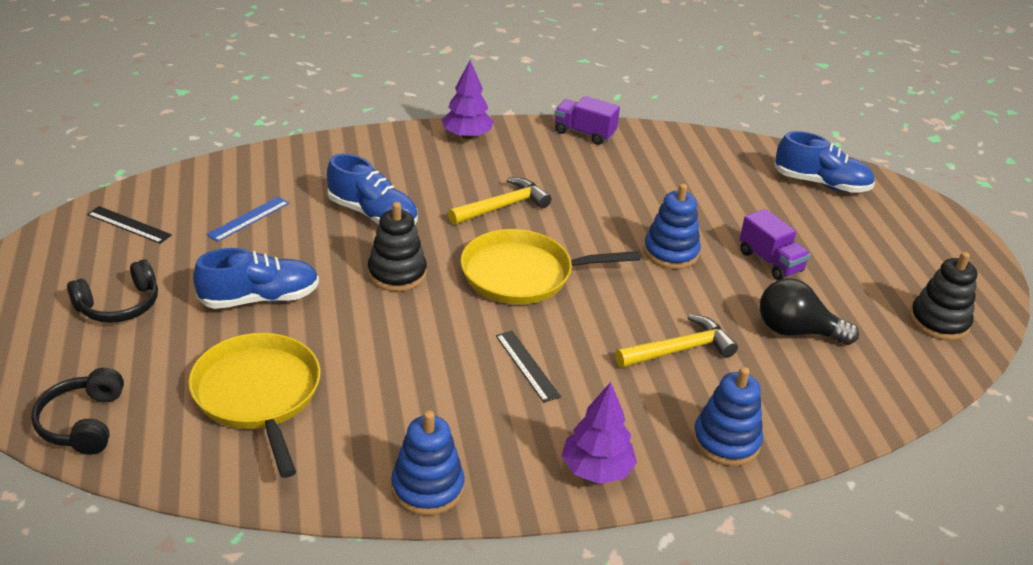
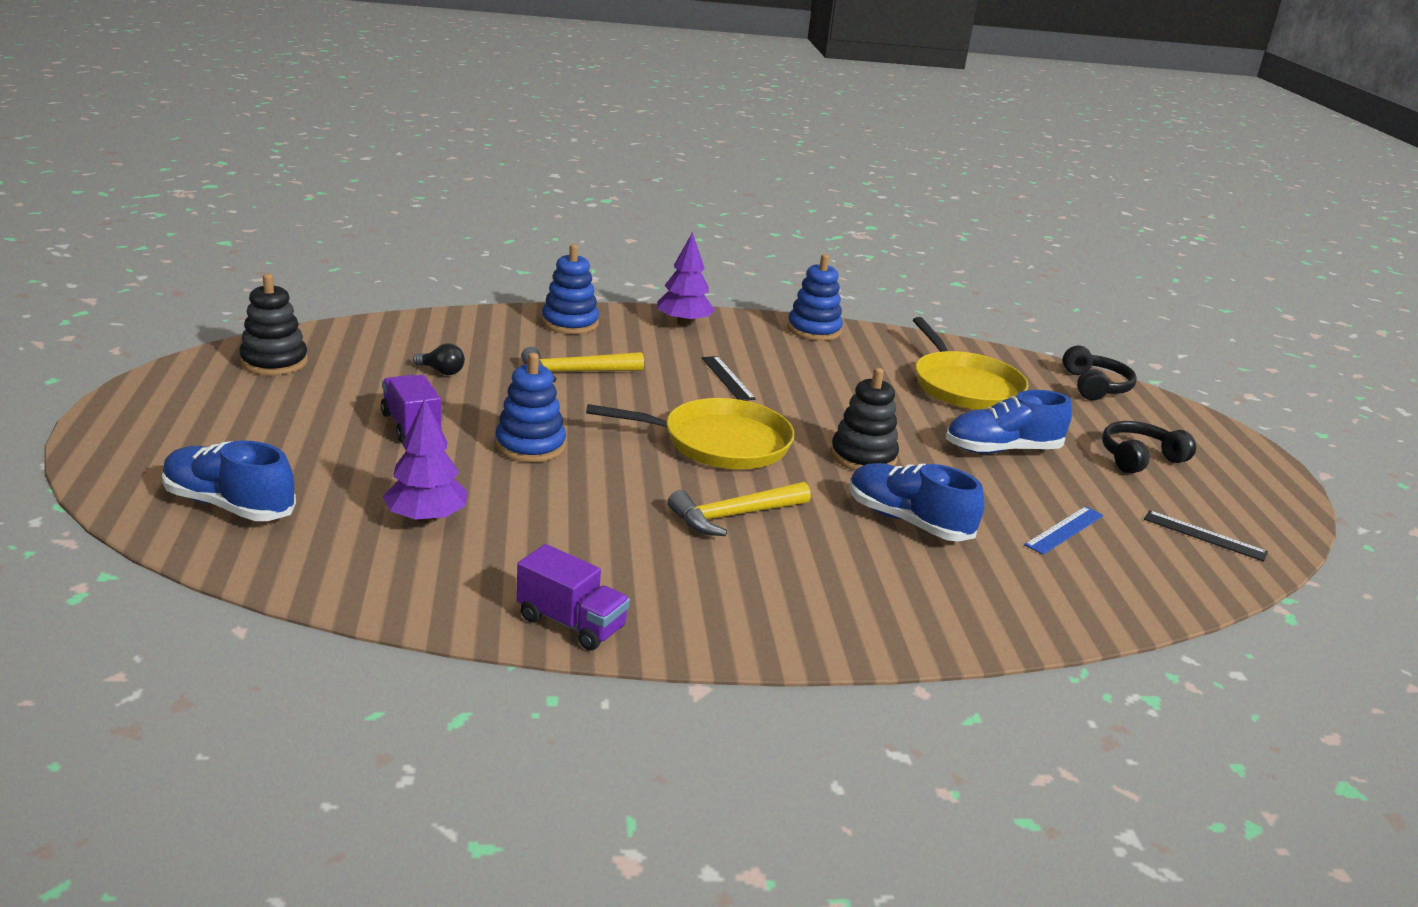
camera: 175 degrees left, 10 degrees down
purple tree [442,60,494,139] -> purple tree moved to [383,398,467,523]
black light bulb [760,278,859,345] -> black light bulb [413,343,465,375], size x0.53

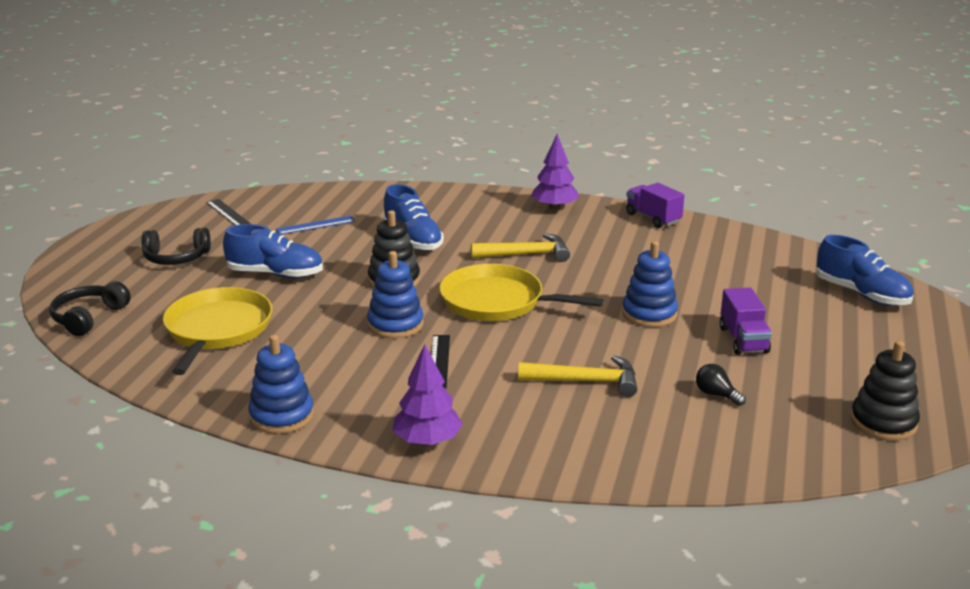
camera: 155 degrees left, 0 degrees up
purple tree [383,398,467,523] -> purple tree moved to [531,134,579,210]
blue stacking toy [542,244,599,334] -> blue stacking toy moved to [367,251,424,338]

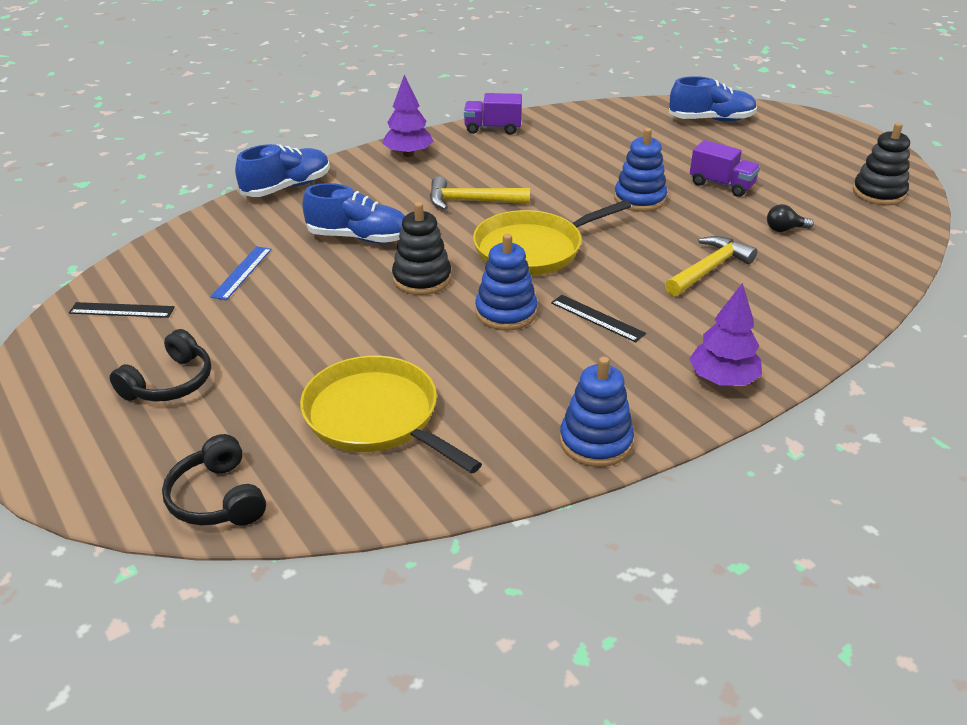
camera: 50 degrees left, 10 degrees up
blue shoe [223,224,323,278] -> blue shoe moved to [235,144,330,197]
yellow hammer [471,233,570,262] -> yellow hammer turned 120 degrees counterclockwise [430,176,530,210]

